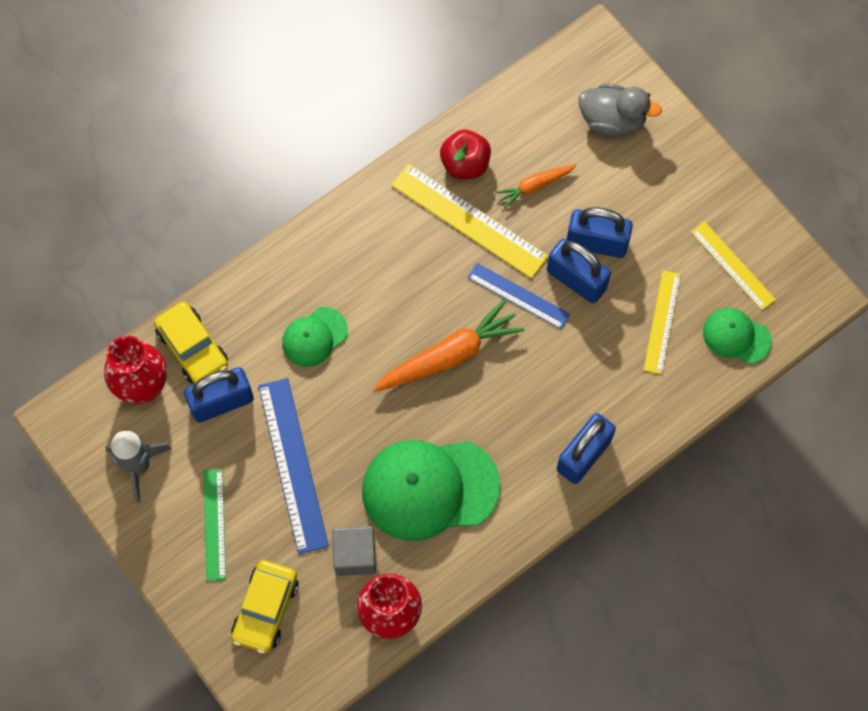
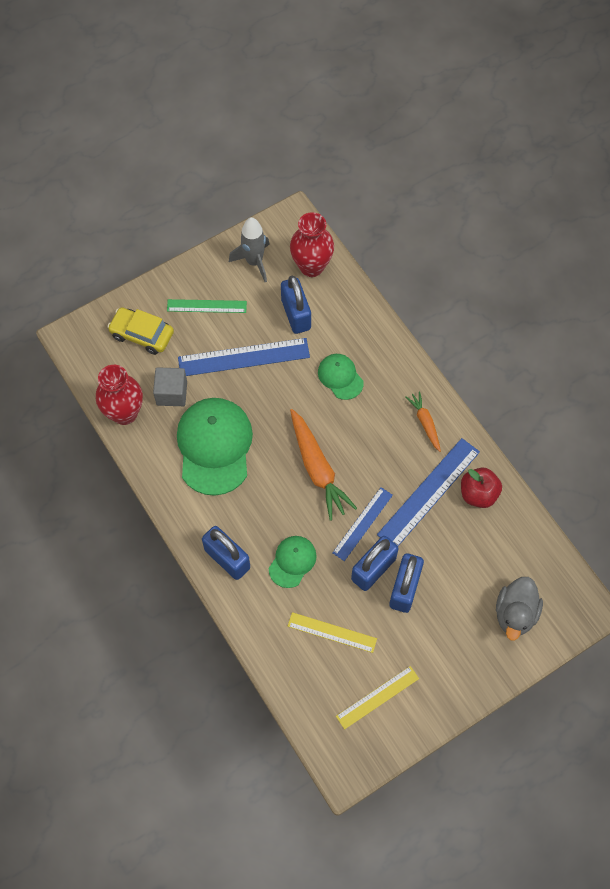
camera: 95 degrees right, 5 degrees down
yellow car [154,302,228,384] -> none
yellow ruler [392,164,548,279] -> blue ruler [377,438,480,546]
orange carrot [495,164,577,209] -> orange carrot moved to [406,391,441,452]
green cap [703,308,772,364] -> green cap moved to [269,536,317,588]

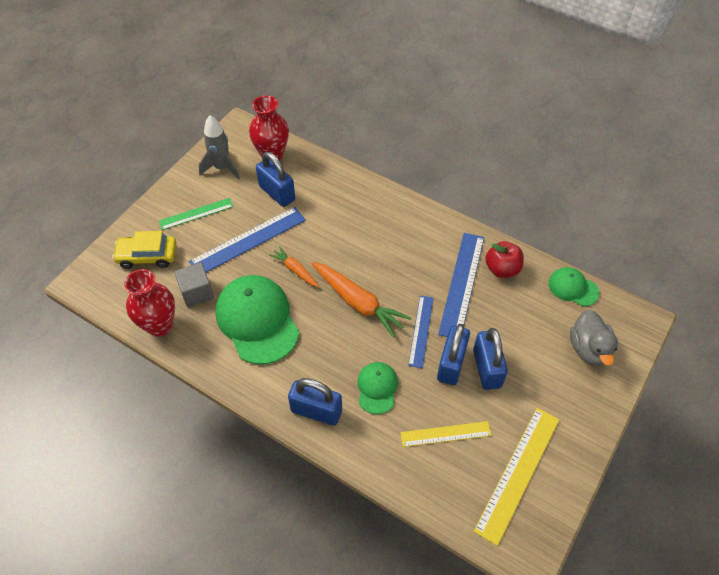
camera: 25 degrees left, 10 degrees down
green cap [318,354,364,400] -> green cap moved to [549,267,599,306]
yellow ruler [336,666,419,729] -> yellow ruler [474,408,559,546], size x1.61
orange carrot [406,391,441,452] -> orange carrot moved to [269,246,319,287]

